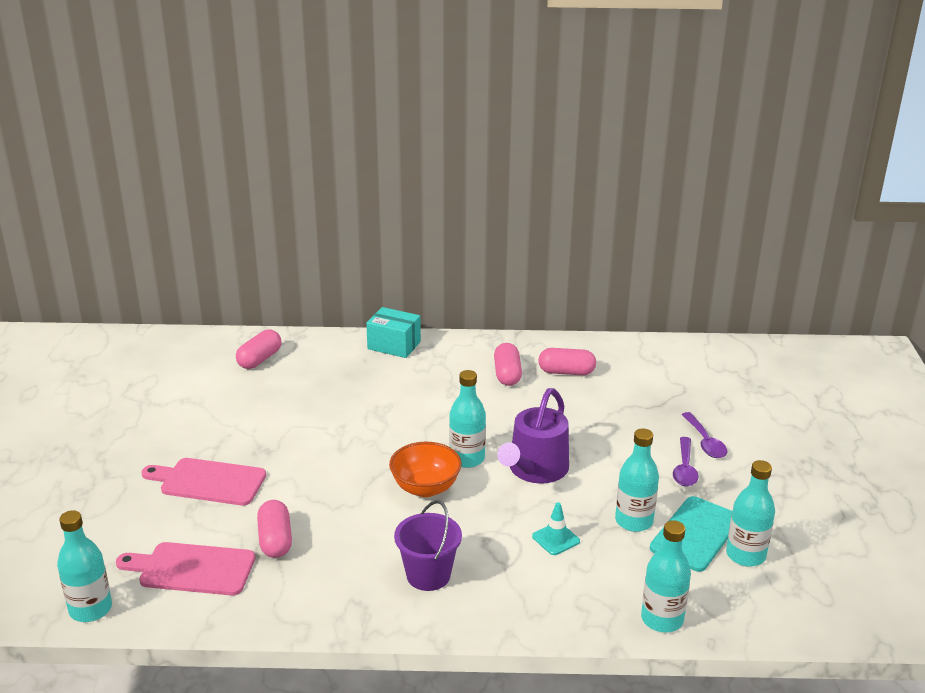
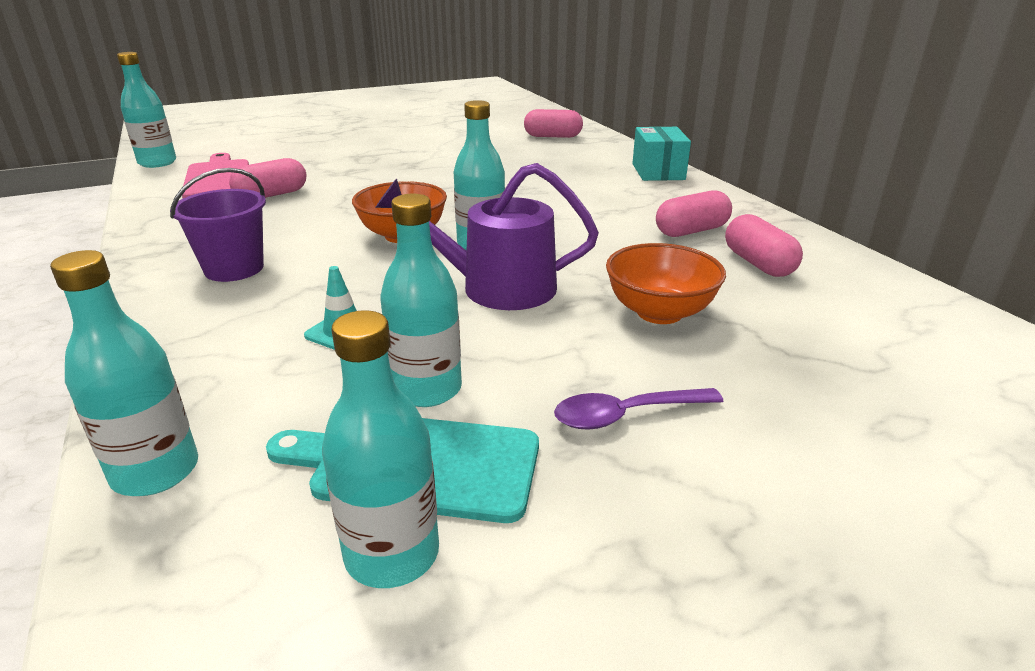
camera: 65 degrees right, 0 degrees up
pink cutting board [142,458,266,506] -> none
purple spoon [682,412,727,458] -> none
none -> orange bowl [606,243,726,324]

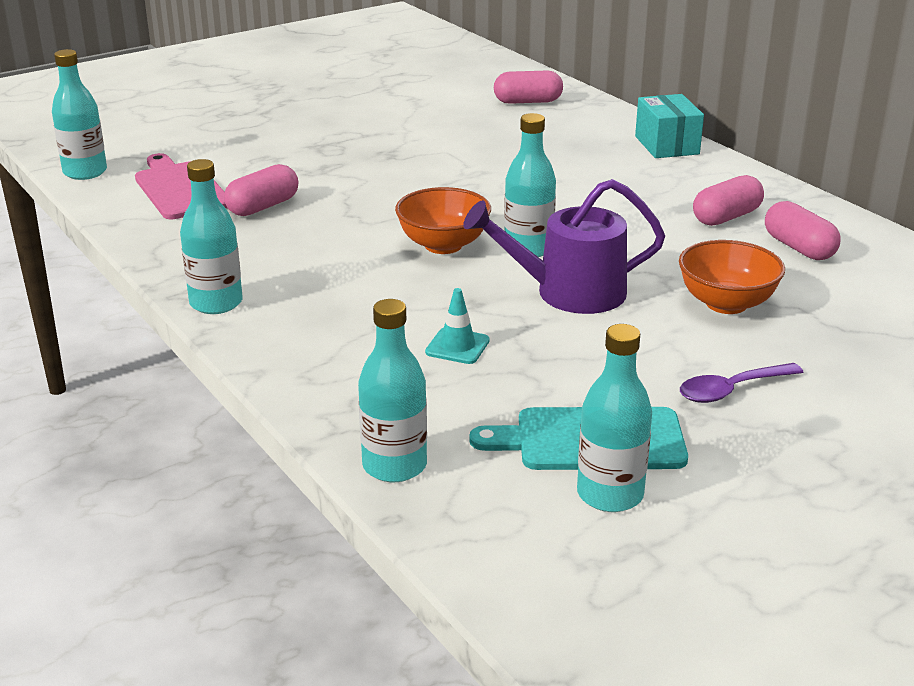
camera: 10 degrees left, 0 degrees up
purple bucket [170,168,266,282] -> none
turquoise bottle [380,194,462,407] -> turquoise bottle moved to [180,159,243,314]

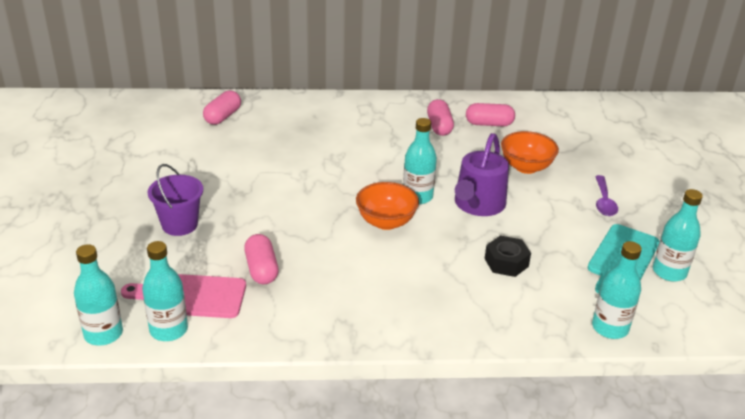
camera: 60 degrees left, 5 degrees up
turquoise bottle [180,159,243,314] -> turquoise bottle moved to [142,241,188,341]
turquoise traffic cone [425,288,490,364] -> black nut [485,236,531,277]
turquoise box [635,94,704,158] -> none
none -> purple bucket [148,164,203,236]

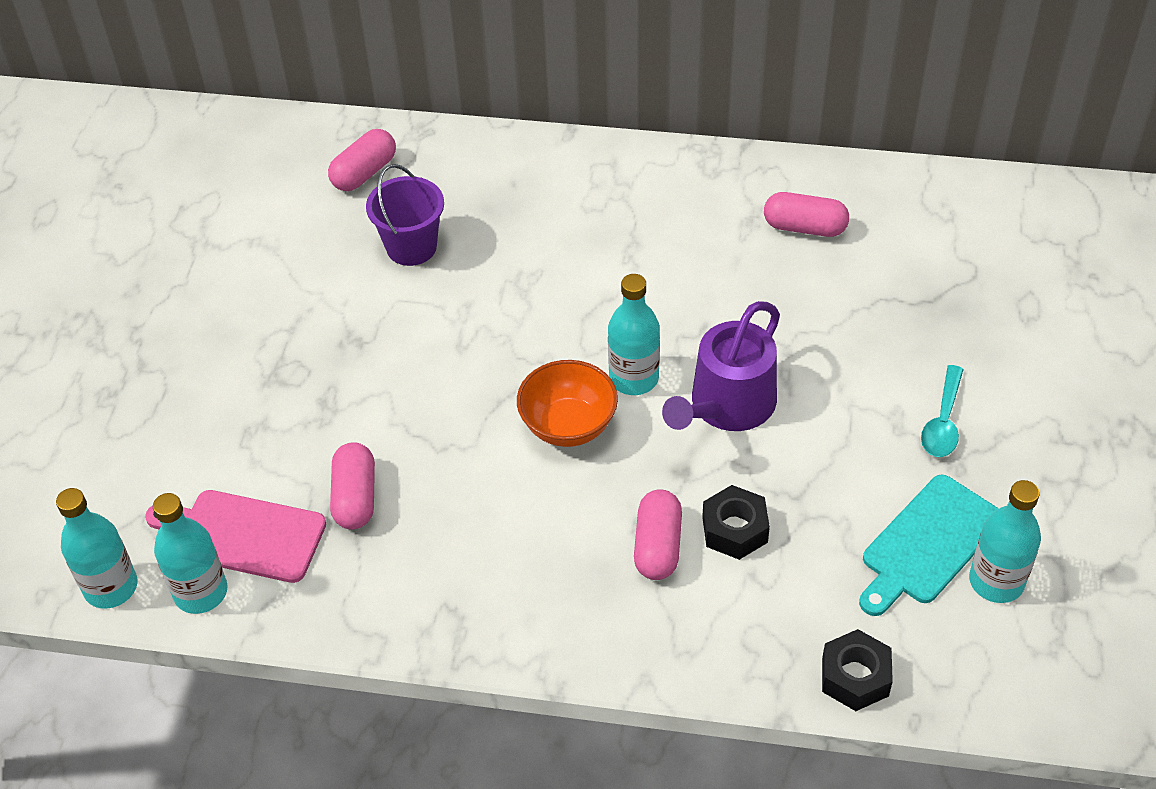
camera: 15 degrees right, 15 degrees up
purple bucket [148,164,203,236] -> purple bucket moved to [366,164,444,266]
pink capsule [427,99,454,136] -> pink capsule moved to [634,489,682,580]
orange bowl [501,131,559,174] -> none
turquoise bottle [592,241,642,339] -> black nut [822,629,893,711]
purple spoon [595,175,618,216] -> turquoise spoon [921,365,964,457]

